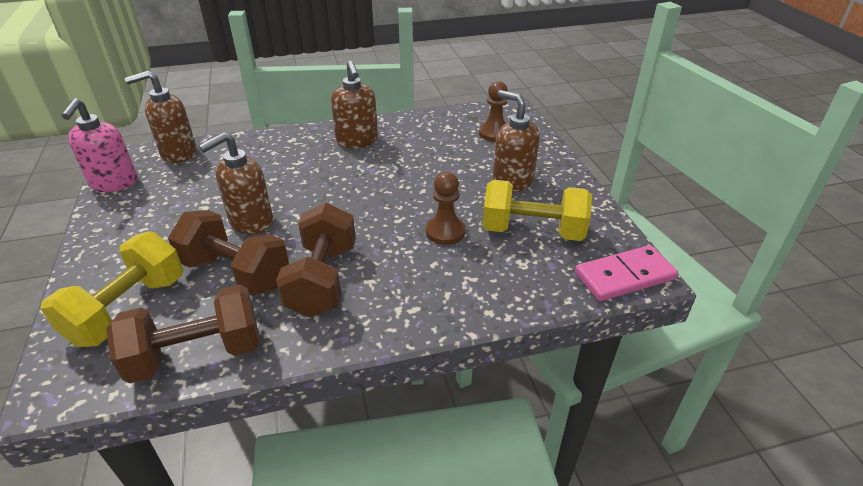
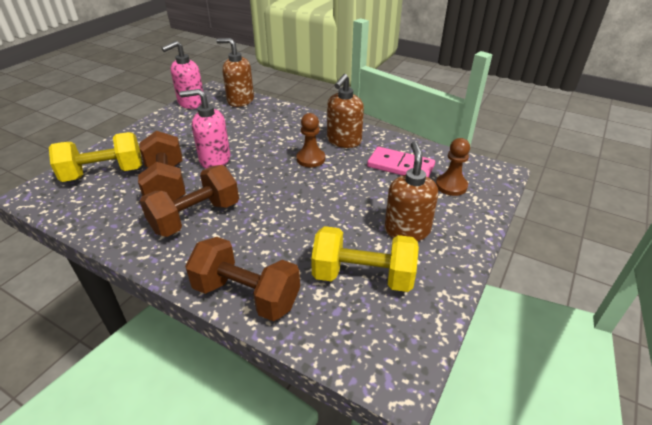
camera: 45 degrees right, 0 degrees up
brown dumbbell [106,284,259,383] -> brown dumbbell moved to [185,237,300,321]
brown soap dispenser [199,132,273,234] -> pink soap dispenser [180,89,230,169]
brown pawn [426,172,466,245] -> brown pawn moved to [296,113,325,167]
yellow dumbbell [483,180,592,241] -> yellow dumbbell turned 45 degrees counterclockwise [311,226,419,292]
pink domino [575,245,678,301] -> pink domino moved to [367,147,435,177]

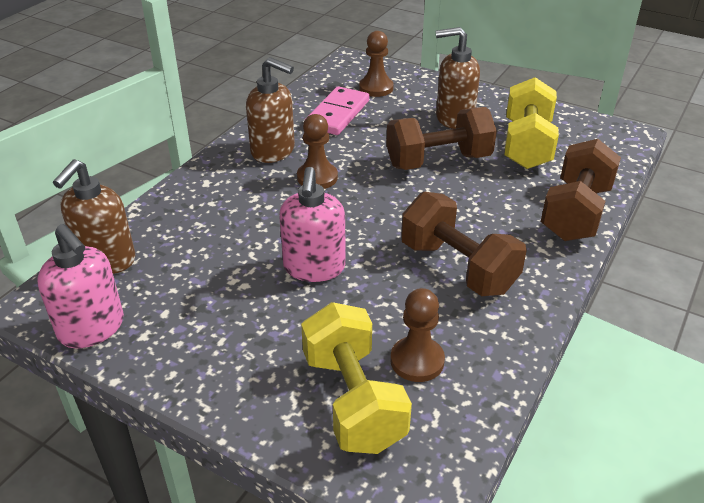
camera: 90 degrees left, 0 degrees up
brown dumbbell [138,131,186,201] -> brown dumbbell moved to [386,107,497,170]
none -> brown pawn [390,288,445,382]

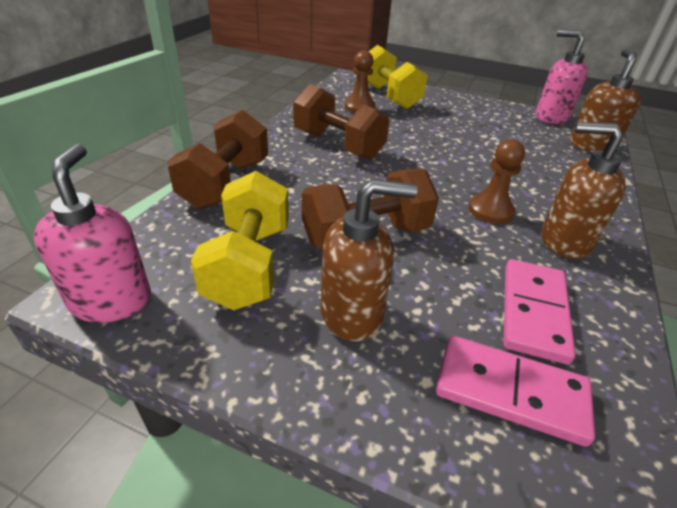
camera: 170 degrees right, 0 degrees up
pink soap dispenser [279,167,346,282] -> pink soap dispenser moved to [34,144,151,323]
brown pawn [359,31,394,97] -> pink domino [436,336,595,447]

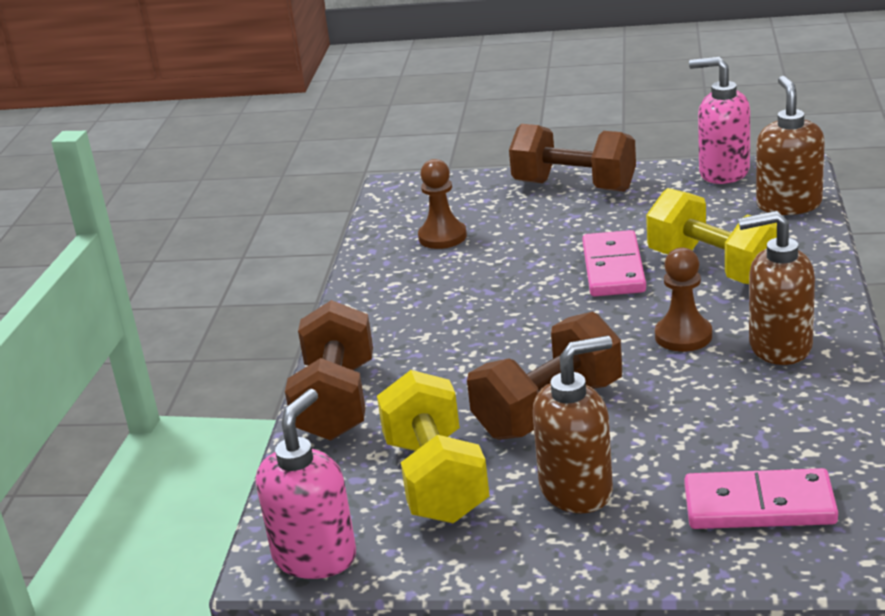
camera: 10 degrees left, 10 degrees down
pink soap dispenser [34,144,151,323] -> pink soap dispenser turned 45 degrees clockwise [256,389,356,579]
brown dumbbell [293,84,390,160] -> brown dumbbell moved to [509,124,636,192]
yellow dumbbell [368,45,428,109] -> yellow dumbbell moved to [646,188,777,284]
pink domino [504,259,576,364] -> pink domino moved to [582,230,646,296]

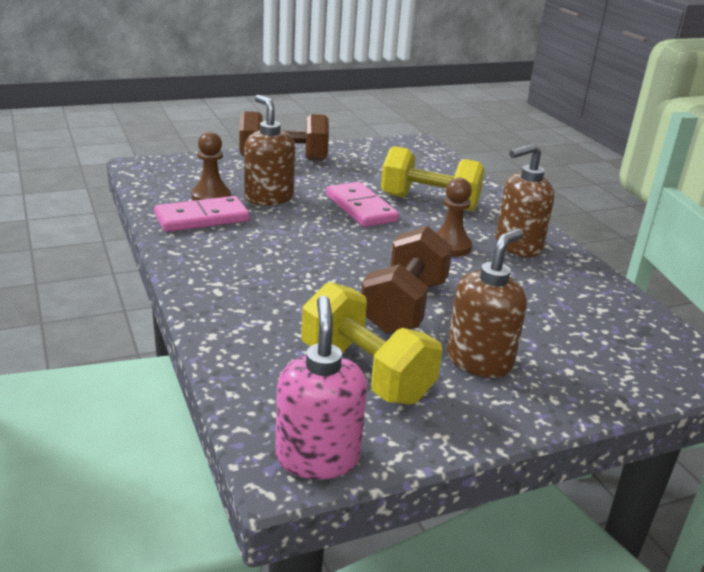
camera: 35 degrees left, 0 degrees up
brown dumbbell [285,300,373,441] -> none
pink domino [684,468,838,529] -> pink domino moved to [154,196,249,232]
pink soap dispenser [689,57,750,184] -> none
brown soap dispenser [756,76,825,215] -> brown soap dispenser moved to [244,95,295,206]

